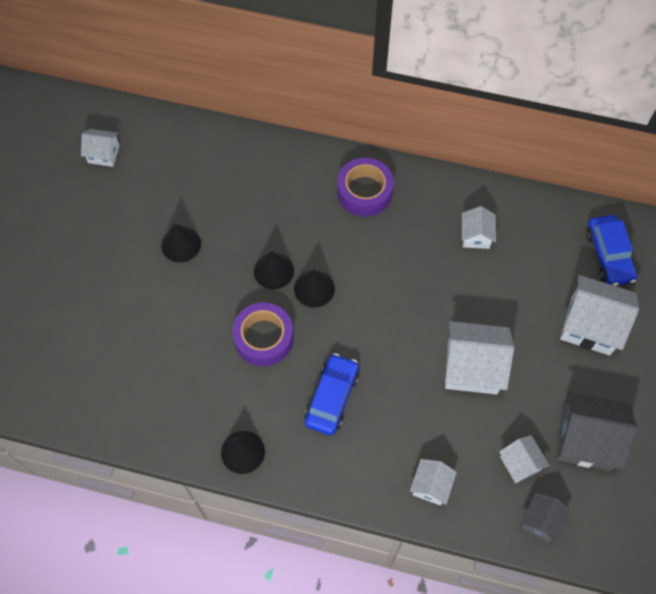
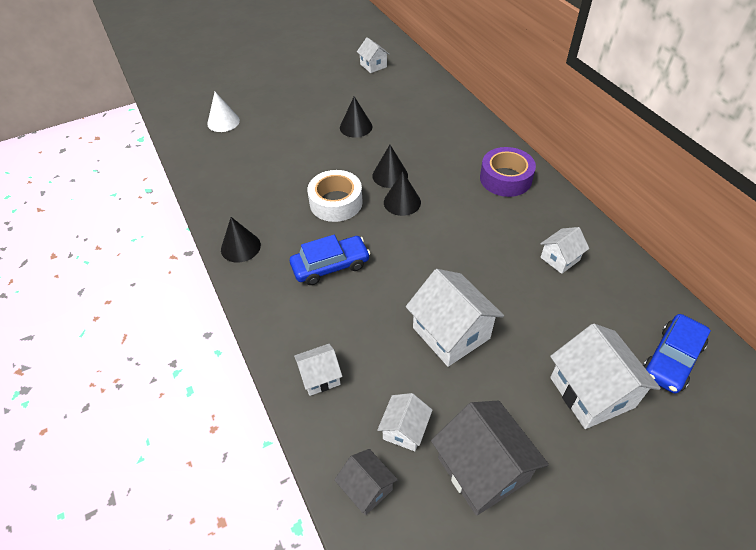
camera: 50 degrees right, 15 degrees down
purple tape [232,302,294,366] -> white tape [307,170,363,222]
grey house [521,492,571,543] -> grey house turned 60 degrees clockwise [334,449,398,515]
none -> white cone [207,92,240,132]

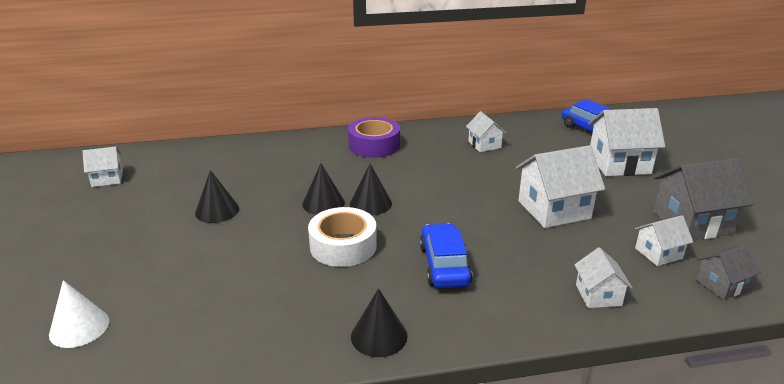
camera: 75 degrees left, 20 degrees down
white house [377,393,432,451] -> white house turned 60 degrees counterclockwise [635,215,693,266]

